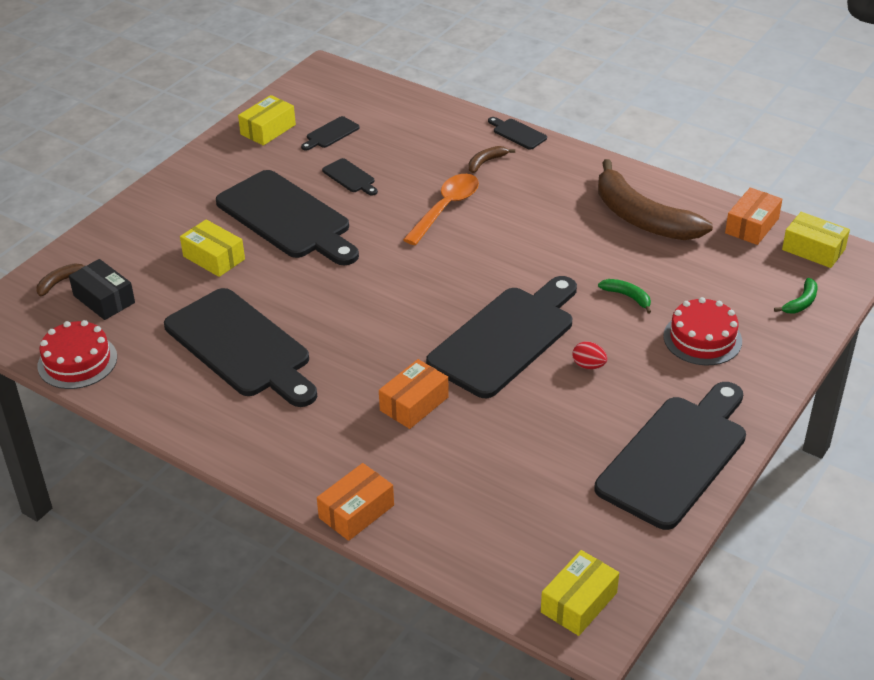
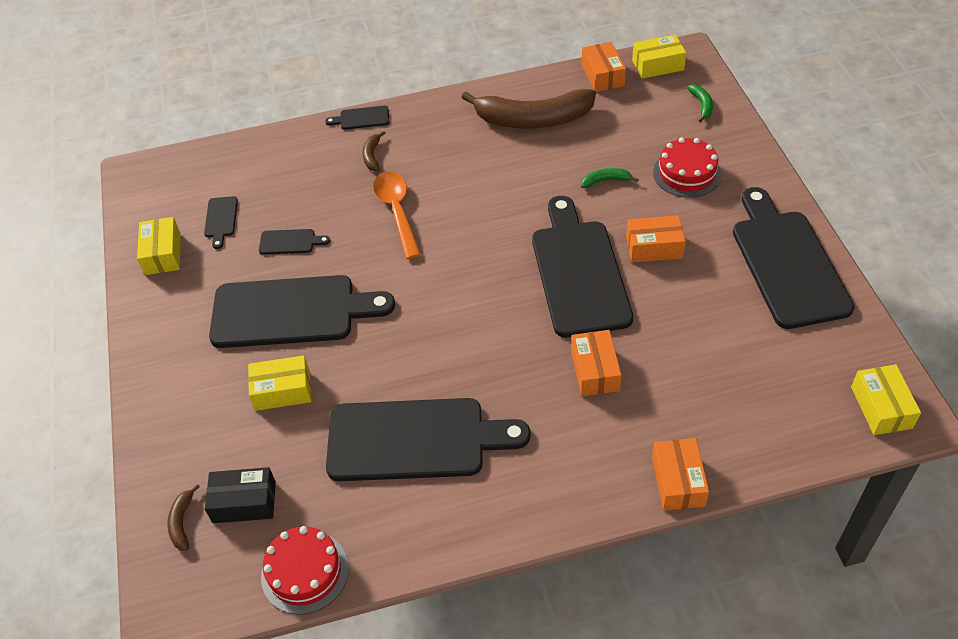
camera: 45 degrees left, 10 degrees up
red egg [573,341,607,369] -> orange box [626,215,686,263]

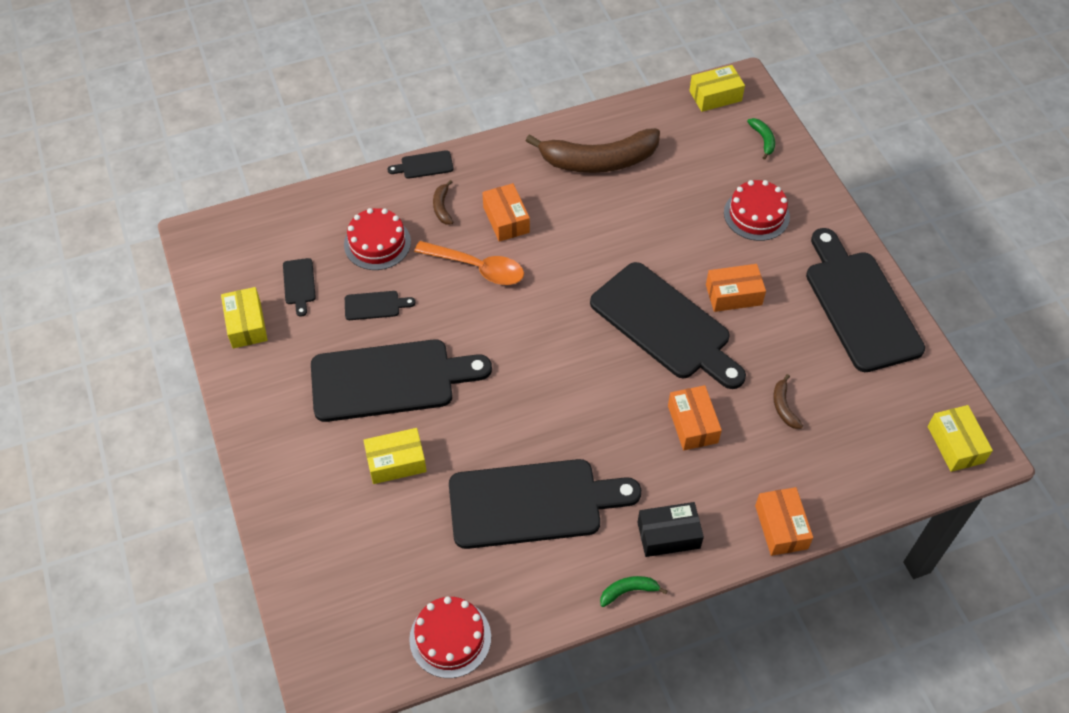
camera: 10 degrees left, 5 degrees up
brown banana [168,484,200,551] -> brown banana moved to [773,374,803,429]
black box [205,467,276,523] -> black box moved to [637,502,704,557]
orange spoon [373,171,421,259] -> orange spoon turned 135 degrees clockwise [414,241,524,285]
black cutting board [532,196,633,338] -> black cutting board turned 150 degrees clockwise [590,262,746,389]
green banana [581,168,639,188] -> green banana moved to [600,576,667,607]
orange box [582,42,626,92] -> orange box moved to [482,183,530,242]
none -> red cake [344,208,411,270]

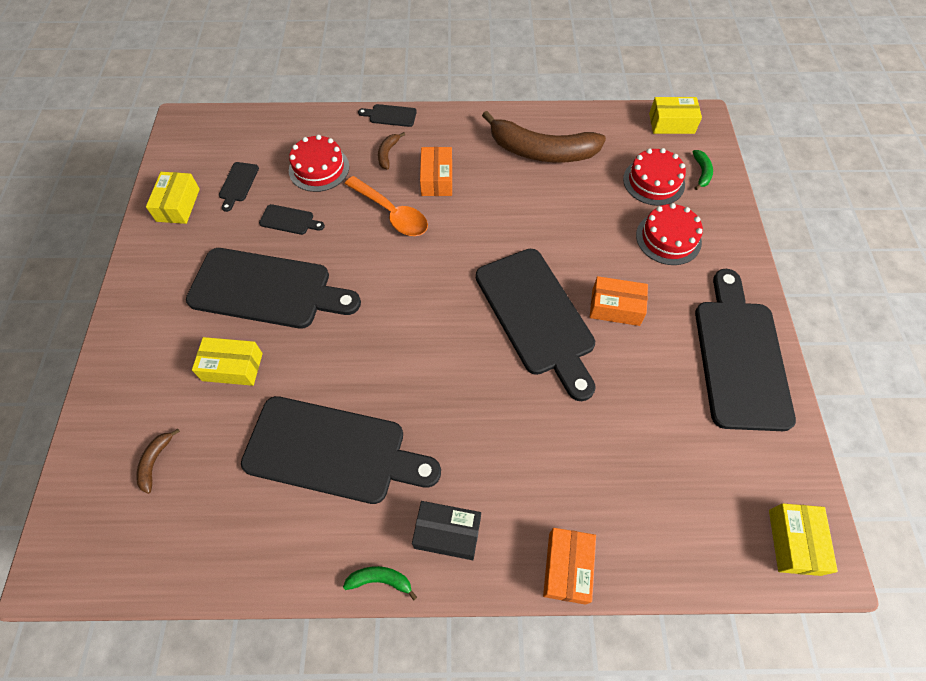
camera: 20 degrees right, 5 degrees up
red cake [409,596,491,678] -> red cake moved to [623,148,686,206]
orange box [668,385,722,450] -> none
brown banana [773,374,803,429] -> brown banana moved to [136,429,180,494]

